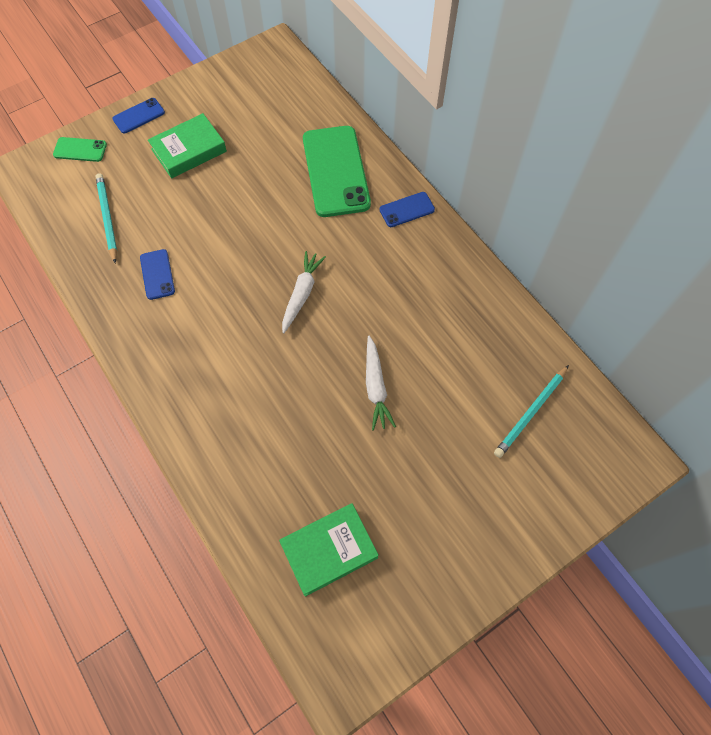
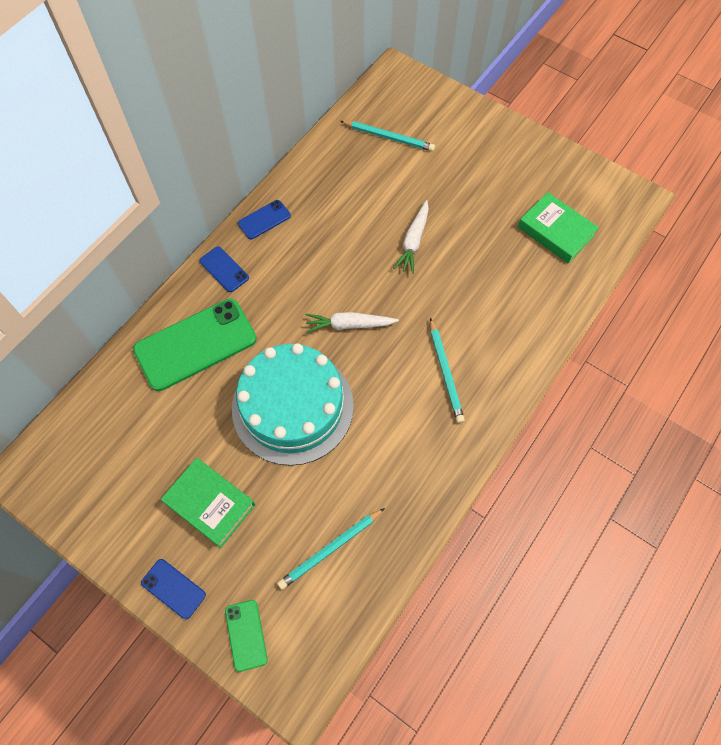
camera: 110 degrees left, 0 degrees up
blue phone [140,249,175,300] -> blue phone moved to [238,200,291,239]
white carrot [366,336,396,431] -> white carrot turned 135 degrees clockwise [394,200,429,274]
none -> turquoise cake [232,343,354,466]
none -> turquoise pencil [430,318,465,423]

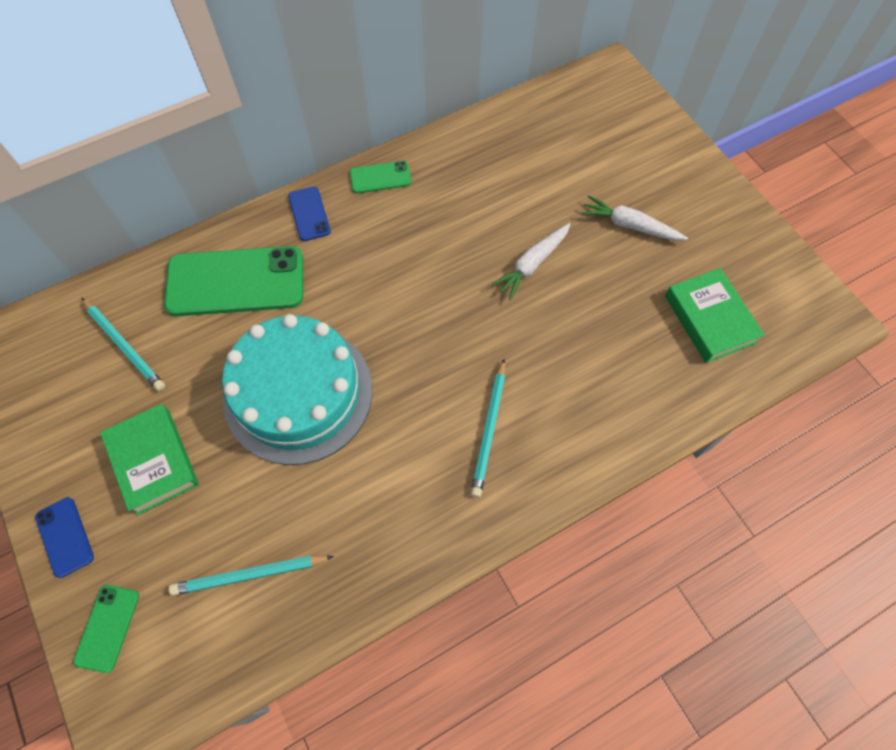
camera: 25 degrees right, 0 degrees up
blue phone [238,200,291,239] -> green phone [350,161,411,193]
white carrot [305,312,399,333] -> white carrot moved to [581,195,688,240]
turquoise pencil [340,121,435,151] -> turquoise pencil moved to [81,297,165,391]

